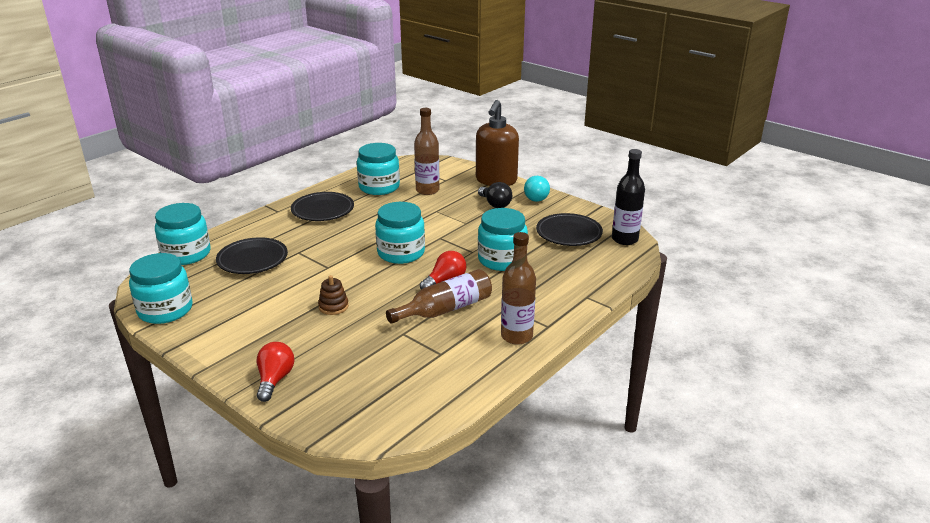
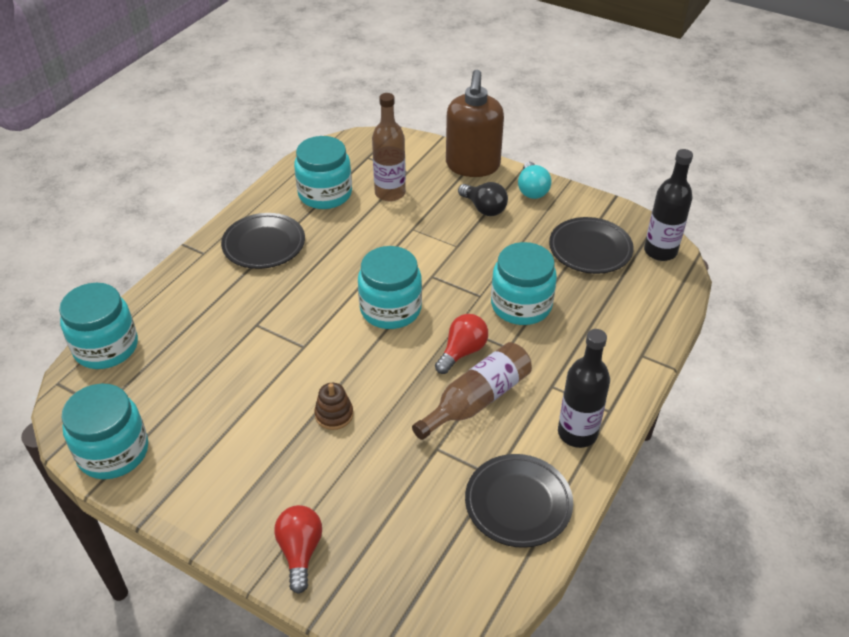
camera: 10 degrees left, 15 degrees up
black plate [216,237,288,274] -> black plate moved to [465,454,573,548]
brown bottle [501,232,536,345] -> black bottle [558,329,610,448]

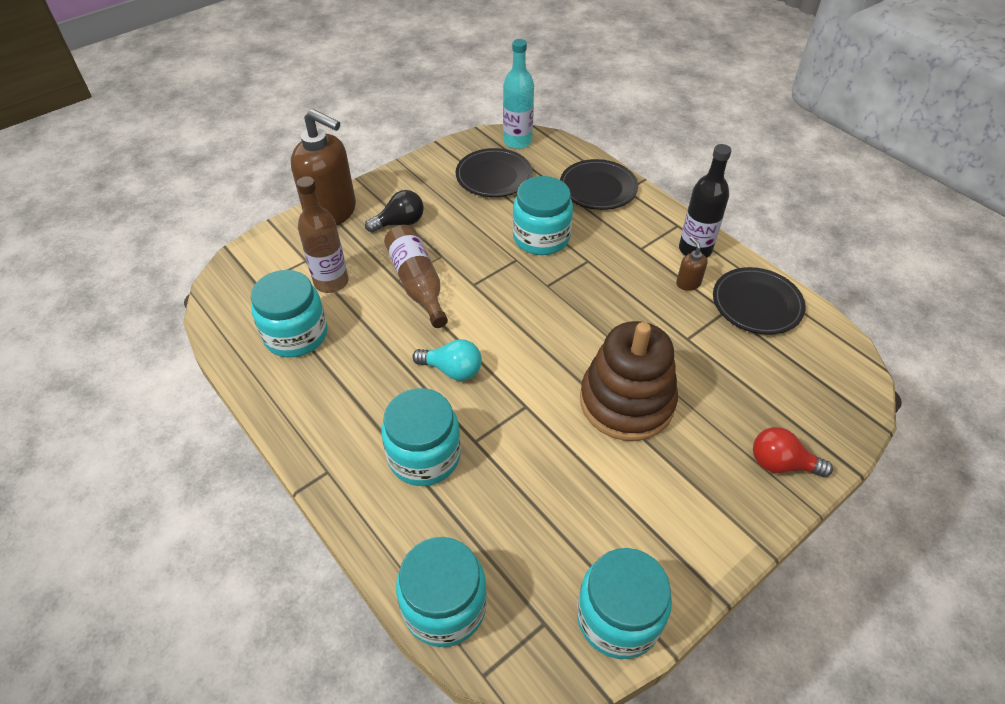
camera: 70 degrees left, 5 degrees up
black plate [221,213,305,269] -> black plate moved to [560,159,638,210]
brown stacking toy [314,383,353,430] -> brown stacking toy [580,321,678,441], size x2.44
turquoise jar [358,246,422,329] -> turquoise jar moved to [381,388,461,486]
brown bottle [412,342,532,440] -> brown bottle moved to [384,225,448,328]
red light bulb [435,314,488,374] -> none
turquoise light bulb [518,162,552,199] -> turquoise light bulb moved to [412,339,482,381]
black bottle [644,149,693,261] -> turquoise bottle [503,39,534,149]
none -> brown soap dispenser [676,236,707,291]

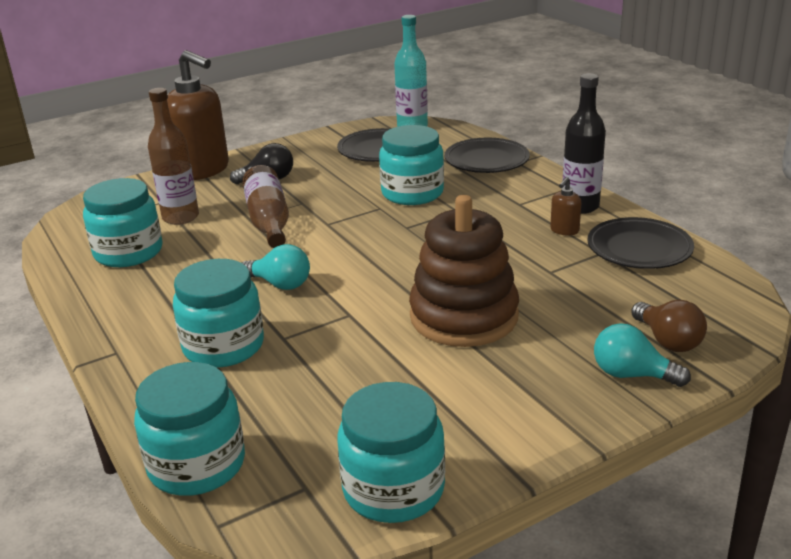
camera: 10 degrees right, 20 degrees down
brown soap dispenser [676,236,707,291] -> brown soap dispenser turned 135 degrees counterclockwise [550,177,581,236]
red light bulb [753,427,833,477] -> turquoise light bulb [594,323,691,387]
none -> brown light bulb [631,300,707,352]

